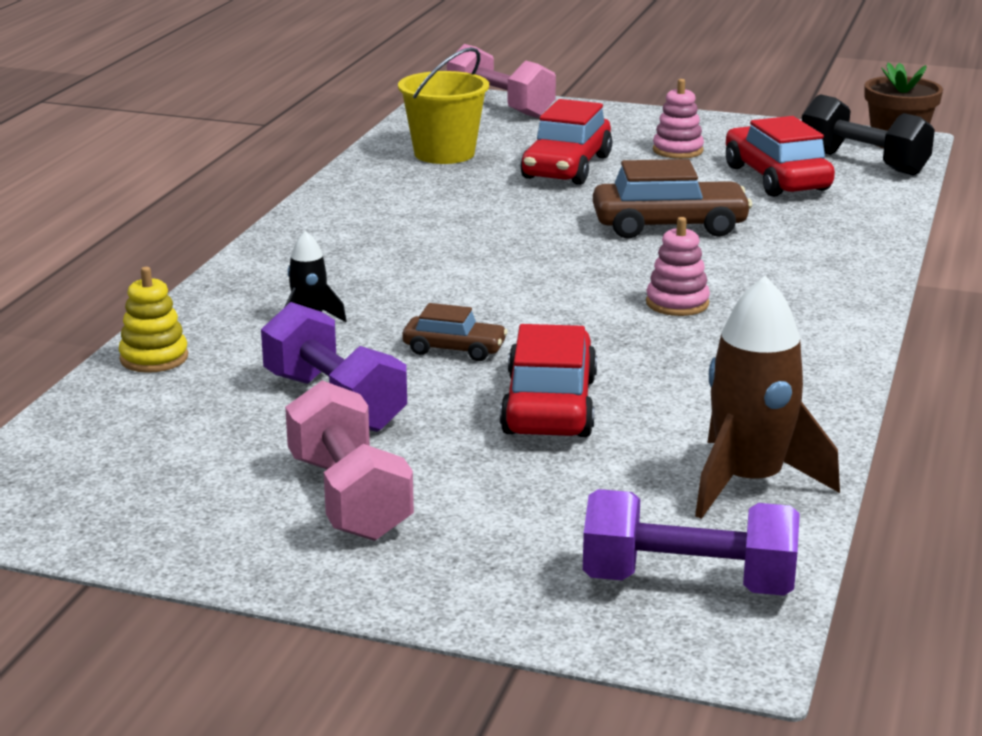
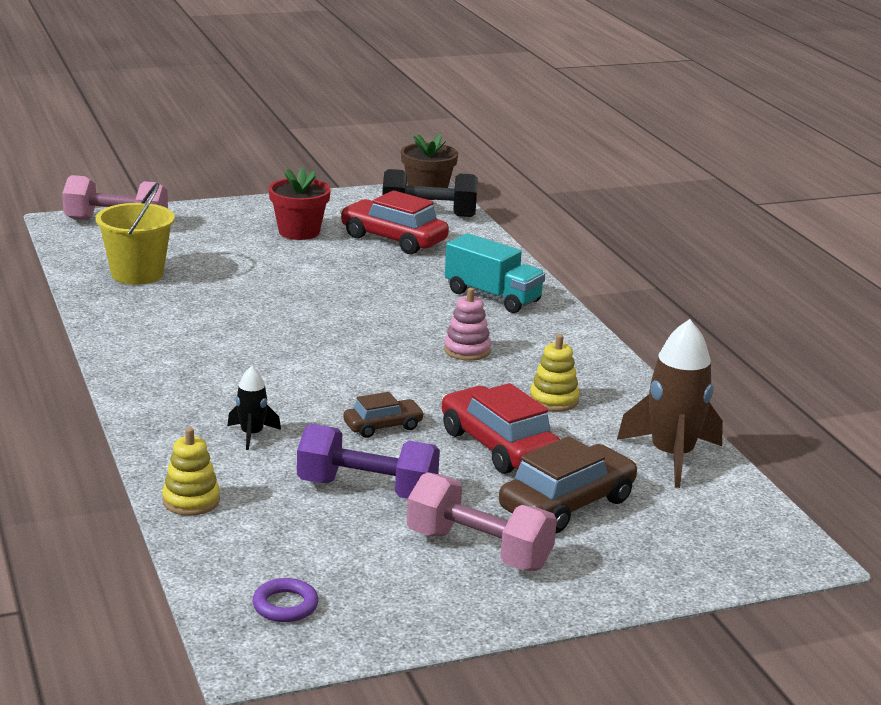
camera: 40 degrees left, 0 degrees up
red car [520,99,612,185] -> none
purple dumbbell [583,489,800,596] -> none
brown car [593,159,752,239] -> brown car moved to [499,436,638,533]
pink stacking toy [653,79,704,159] -> red flower pot [269,167,331,240]
none -> purple ring [252,578,319,622]
none -> turquoise truck [445,233,545,313]
none -> yellow stacking toy [530,334,580,411]

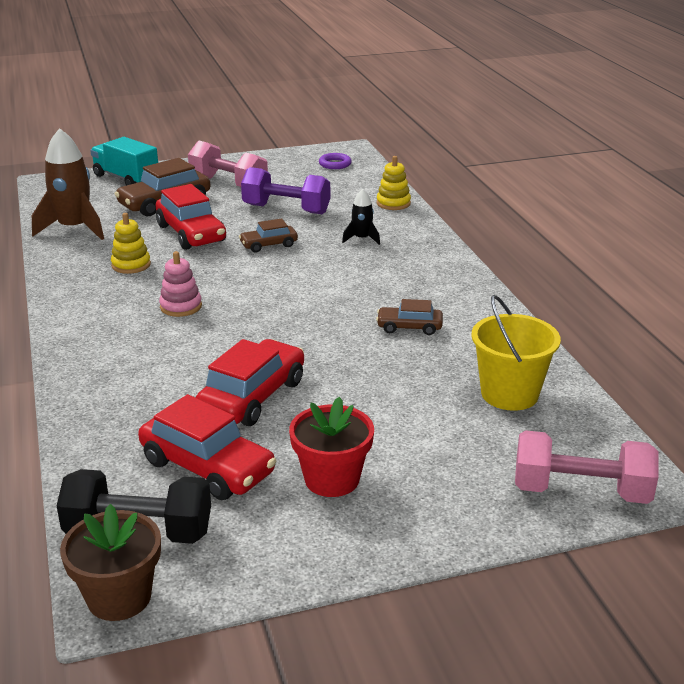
camera: 175 degrees left, 5 degrees up
turquoise truck [445,233,545,313] -> turquoise truck moved to [90,137,158,186]
none -> red car [196,339,304,426]
none -> brown car [376,299,443,335]

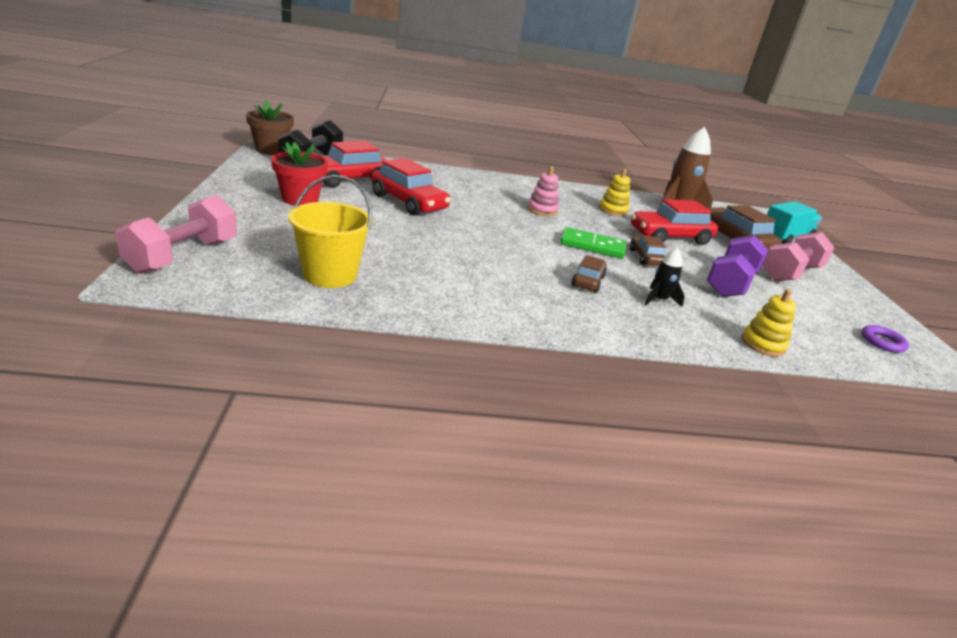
camera: 100 degrees right, 0 degrees up
brown car [376,299,443,335] -> brown car moved to [571,255,607,293]
none -> green domino [560,227,626,259]

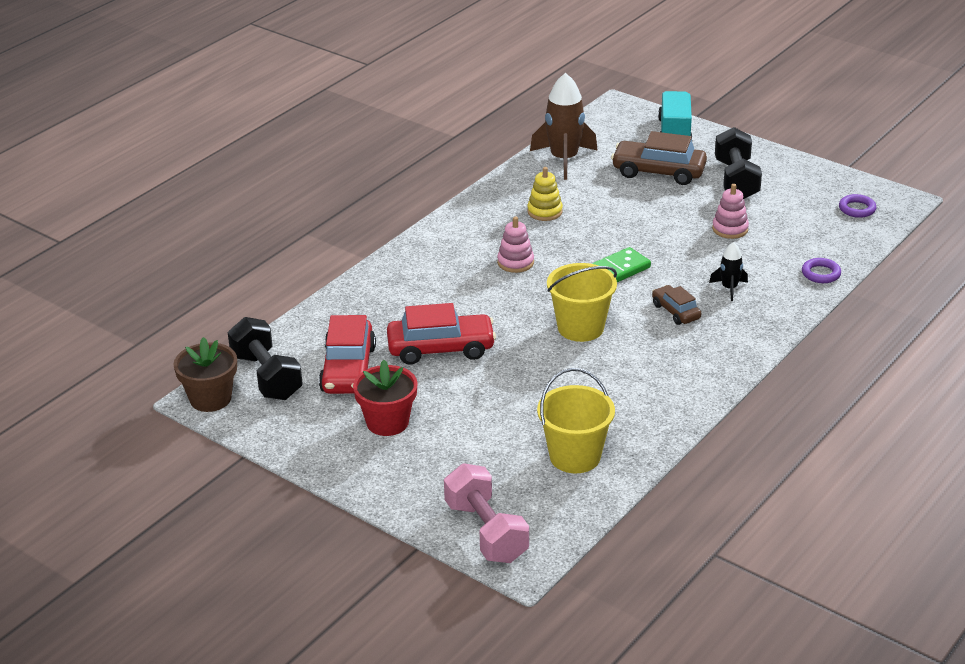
camera: 45 degrees left, 5 degrees up
brown car [630,235,666,266] -> none
red car [631,199,718,245] -> none
purple dumbbell [707,235,769,297] -> pink stacking toy [712,184,749,239]
yellow stacking toy [742,289,796,357] -> purple ring [802,258,841,283]
pink dumbbell [763,232,835,281] -> black dumbbell [715,127,762,199]
none -> yellow bucket [547,263,617,342]

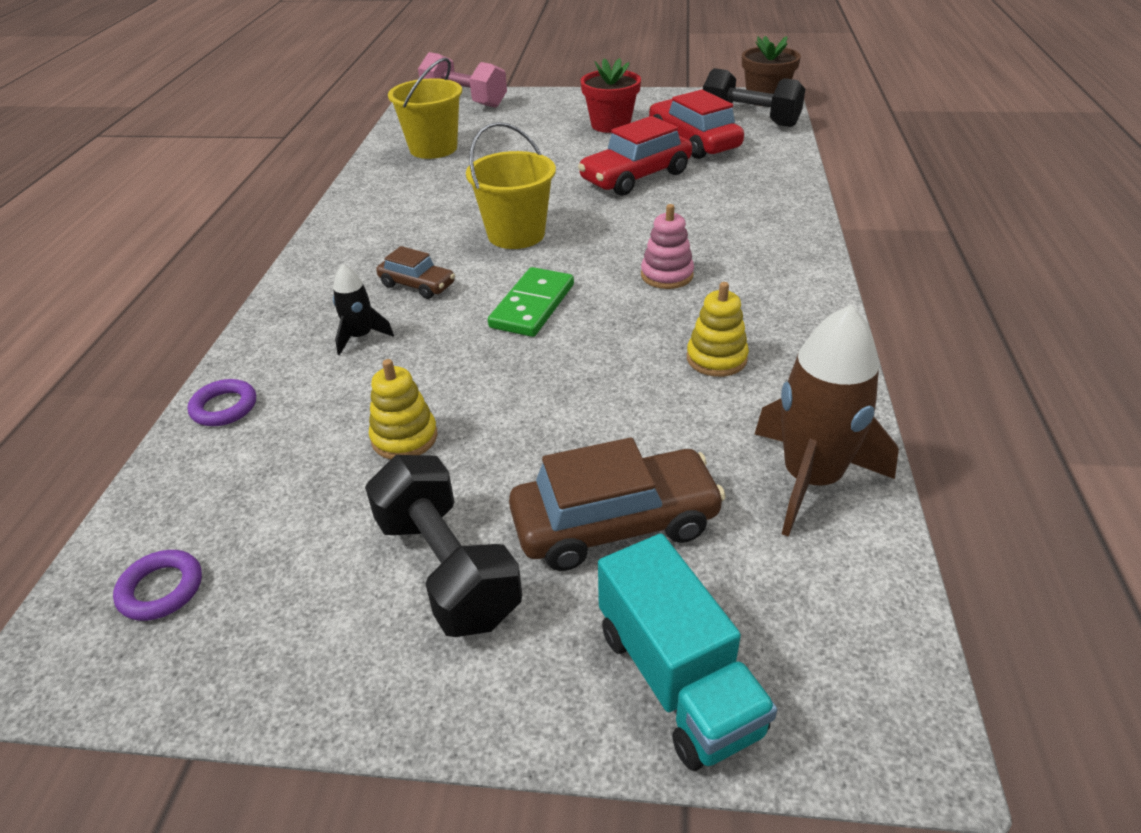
camera: 150 degrees right, 5 degrees up
pink stacking toy [712,184,749,239] -> yellow stacking toy [369,359,437,459]

